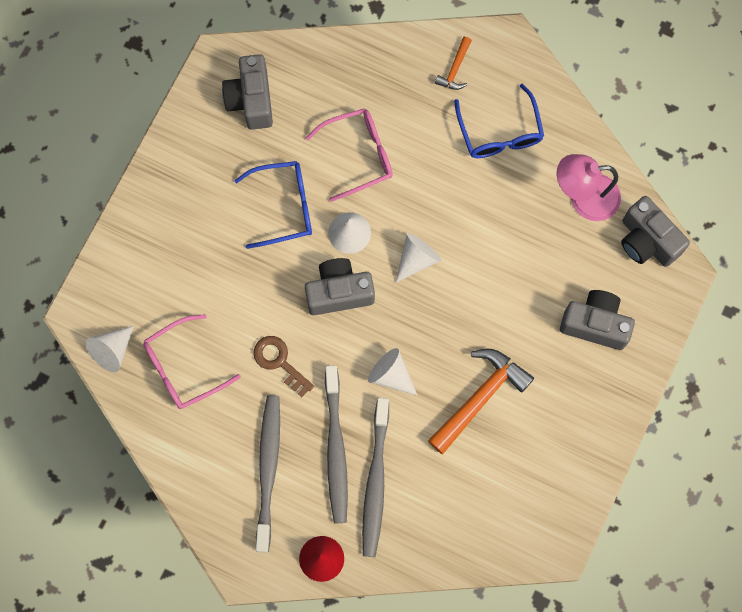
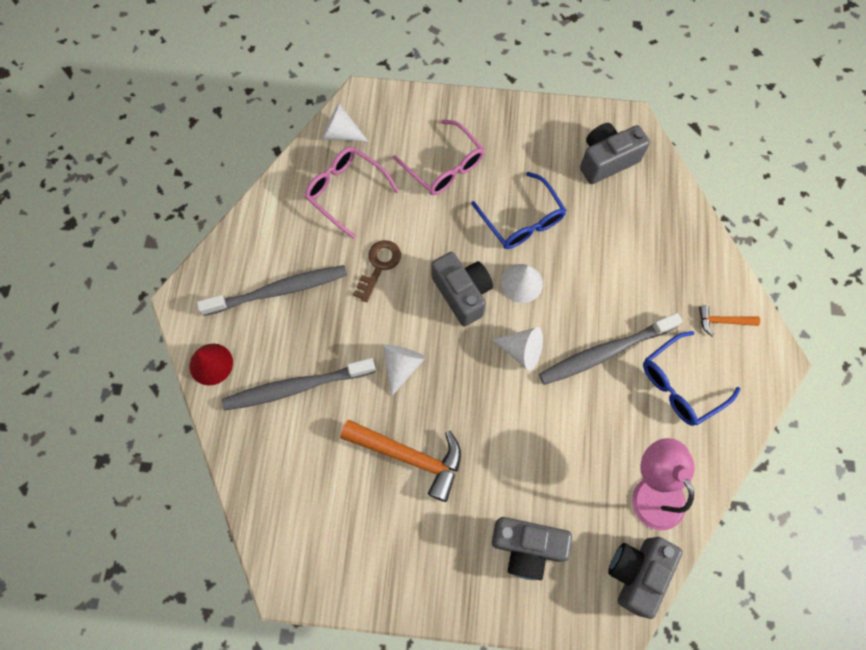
camera: 70 degrees right, 5 degrees down
pink glasses [306,108,393,202] -> pink glasses moved to [393,119,485,195]
grey toothbrush [325,365,348,524] -> grey toothbrush moved to [539,313,682,385]
grey camera [560,290,635,350] -> grey camera turned 105 degrees clockwise [492,517,572,580]

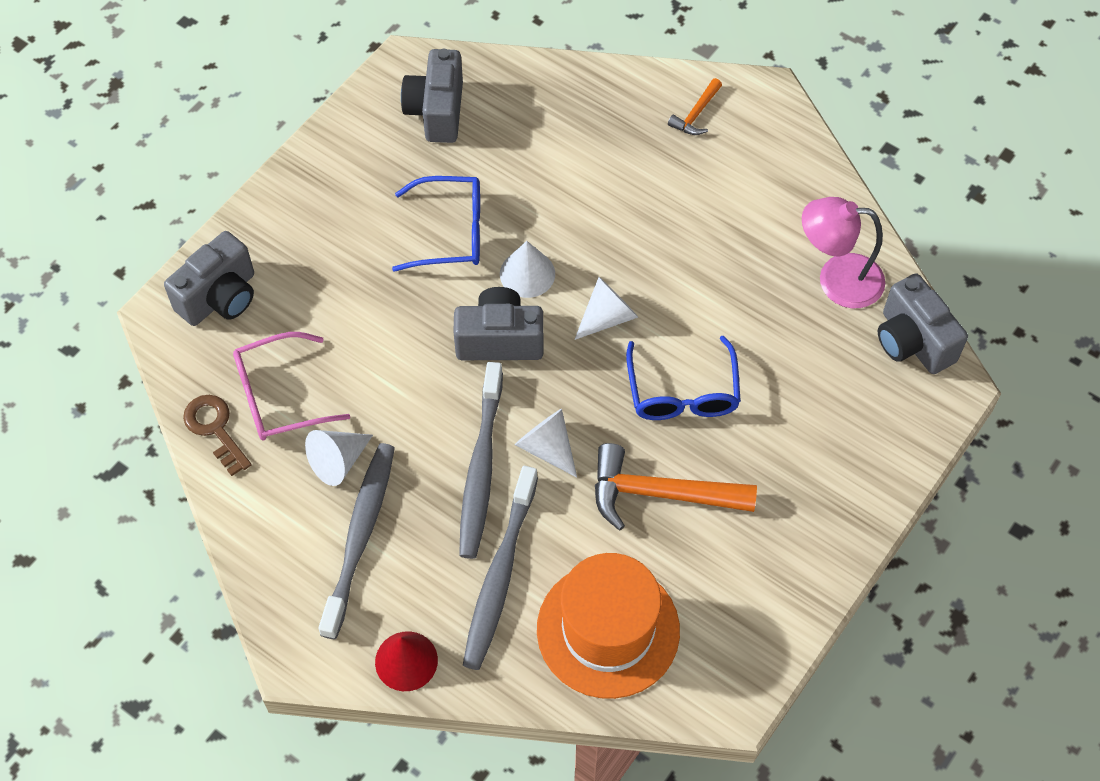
camera: 60 degrees left, 10 degrees down
white cone [322,103,369,142] -> white cone moved to [305,430,373,486]
orange hammer [340,420,461,502] -> orange hammer turned 135 degrees counterclockwise [595,443,757,530]
brown key [353,240,401,302] -> brown key moved to [183,395,252,476]
pink glasses [393,119,485,195] -> none
grey camera [492,517,572,580] -> grey camera moved to [164,231,254,326]
grey toothbrush [539,313,682,385] -> grey toothbrush moved to [459,362,503,559]
blue glasses [643,331,741,426] -> blue glasses moved to [626,336,741,420]
none -> orange hat [537,553,680,699]

